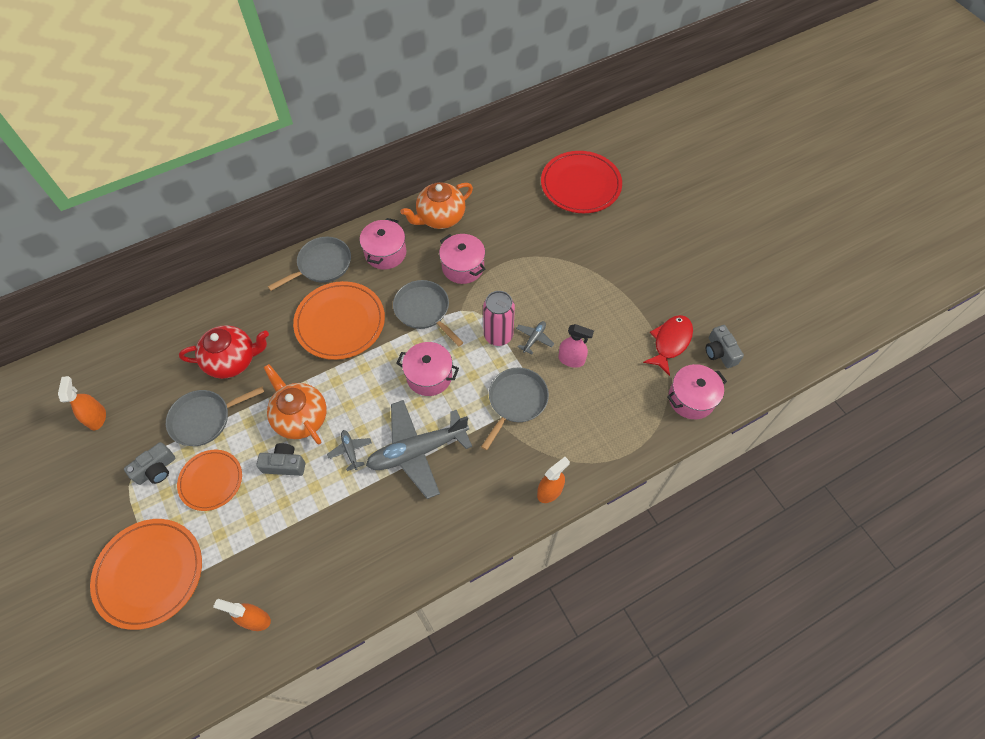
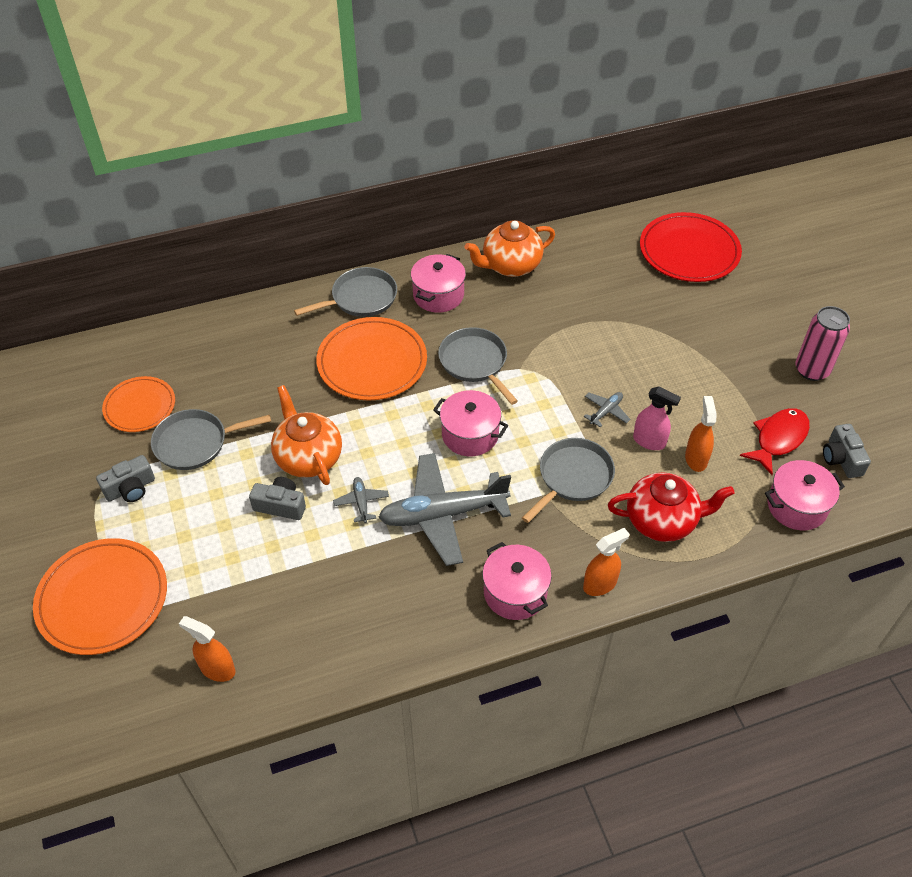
camera: 10 degrees right, 10 degrees down
orange spray bottle [58,376,106,430] -> orange spray bottle moved to [685,396,717,472]
orange plate [177,450,242,511] -> orange plate moved to [102,376,175,432]
red teapot [179,325,269,379] -> red teapot moved to [608,472,735,542]
pink pot [439,234,485,284] -> pink pot moved to [482,542,552,620]
pink can [483,291,515,346] -> pink can moved to [796,306,850,381]

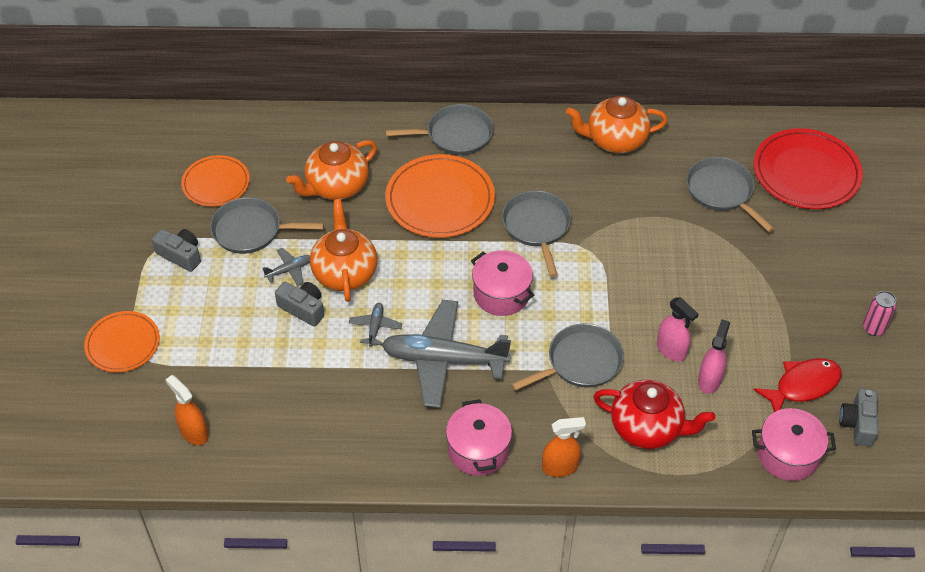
camera: 20 degrees right, 0 degrees up
orange plate [33,538,167,655] -> orange plate [84,311,160,372], size x0.63
grey camera [96,455,155,502] -> grey camera turned 135 degrees counterclockwise [152,229,201,272]
pink pot [411,254,466,313] -> none
grey plane [584,392,630,427] -> grey plane moved to [262,248,310,286]
orange spray bottle [685,396,717,472] -> pink spray bottle [698,319,730,394]
pink can [796,306,850,381] -> pink can [863,291,897,336], size x0.62
none -> orange teapot [286,140,377,200]
none -> grey pan [686,157,774,232]

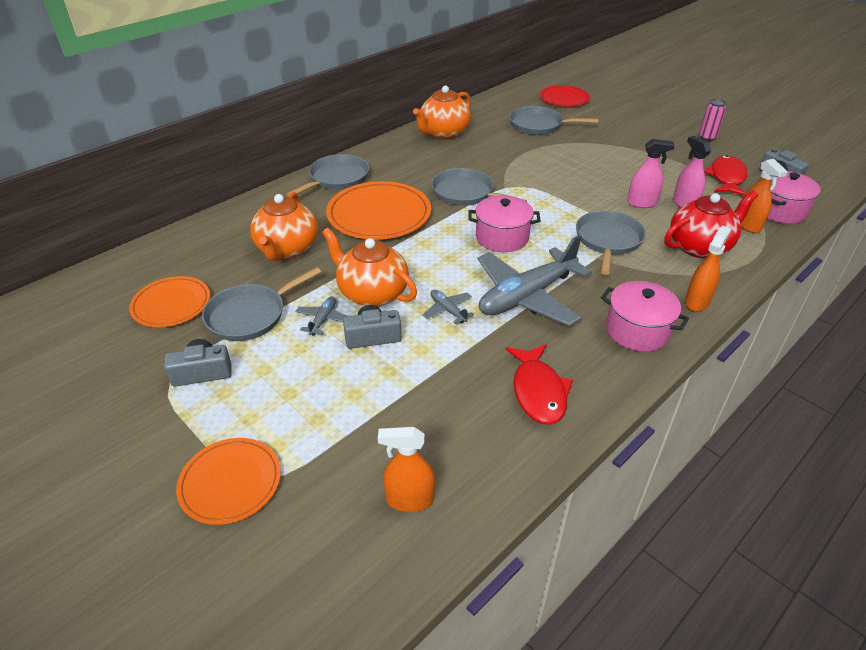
camera: 45 degrees left, 10 degrees down
red plate [754,128,863,209] -> red plate [540,85,590,107], size x0.63
none -> red fish [505,344,573,425]
none -> orange spray bottle [741,159,788,233]

